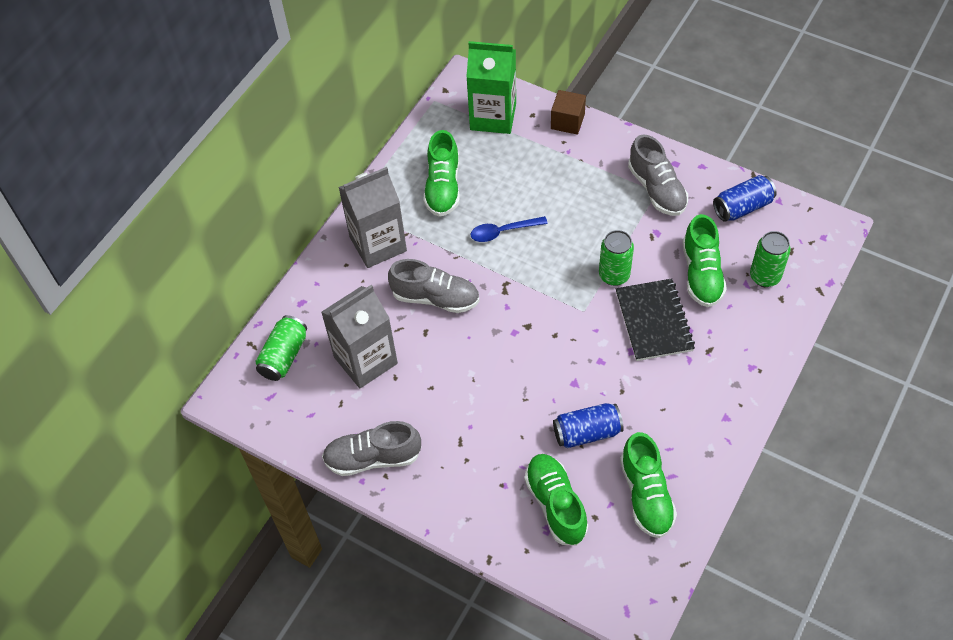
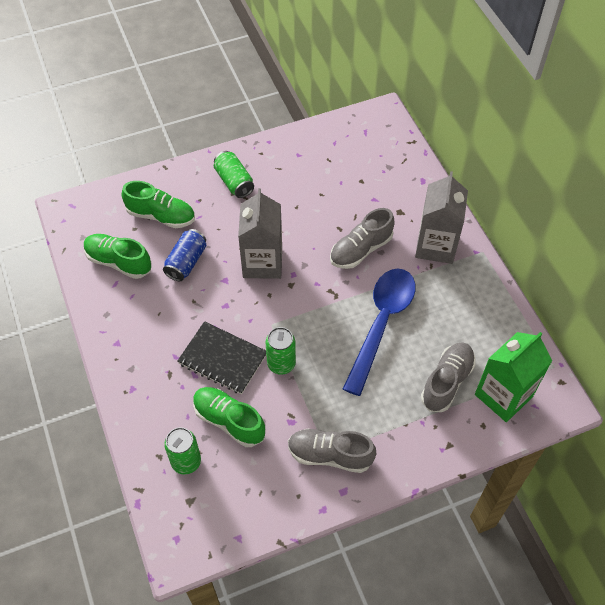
camera: 125 degrees right, 0 degrees up
green can [256,315,307,381] -> green can moved to [214,151,254,198]
grey carton [321,285,398,388] -> grey carton moved to [238,188,282,279]
grey shoe [322,421,421,476] -> grey shoe moved to [421,342,476,412]
green shoe [423,130,460,217] -> none
blue spoon [471,216,548,242] -> blue spoon [343,268,416,396], size x2.07
brown cube [551,90,586,135] -> none
blue can [713,175,777,222] -> none

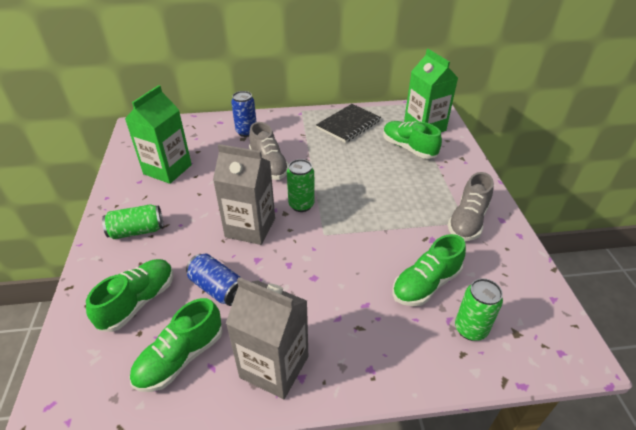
camera: 75 degrees left, 15 degrees down
black notebook [177,321,266,394] -> black notebook moved to [316,104,381,143]
green can [266,327,296,375] -> green can moved to [287,159,315,212]
blue spoon [343,268,416,396] -> none
grey carton [415,171,468,264] -> grey carton moved to [226,277,308,399]
grey shoe [421,342,476,412] -> green shoe [383,121,442,159]
none -> green carton [125,85,192,184]
none -> blue can [231,91,256,137]

